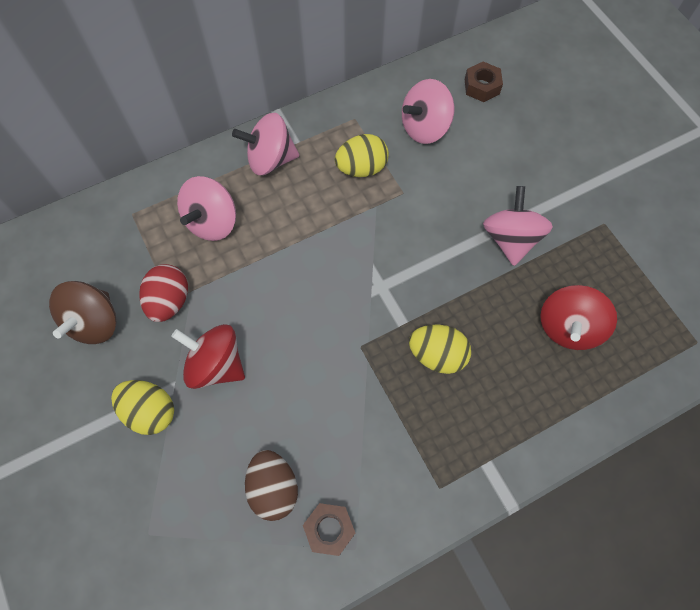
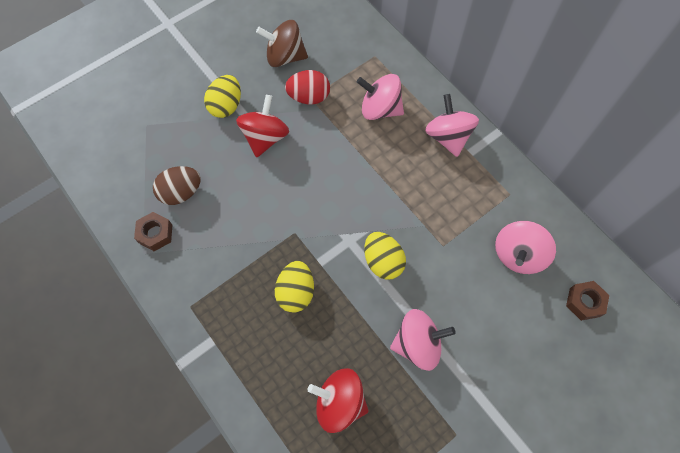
camera: 80 degrees right, 0 degrees up
yellow egg [335,134,389,177] -> yellow egg moved to [364,232,406,280]
pink spinning top [402,79,454,144] -> pink spinning top turned 105 degrees counterclockwise [495,221,556,274]

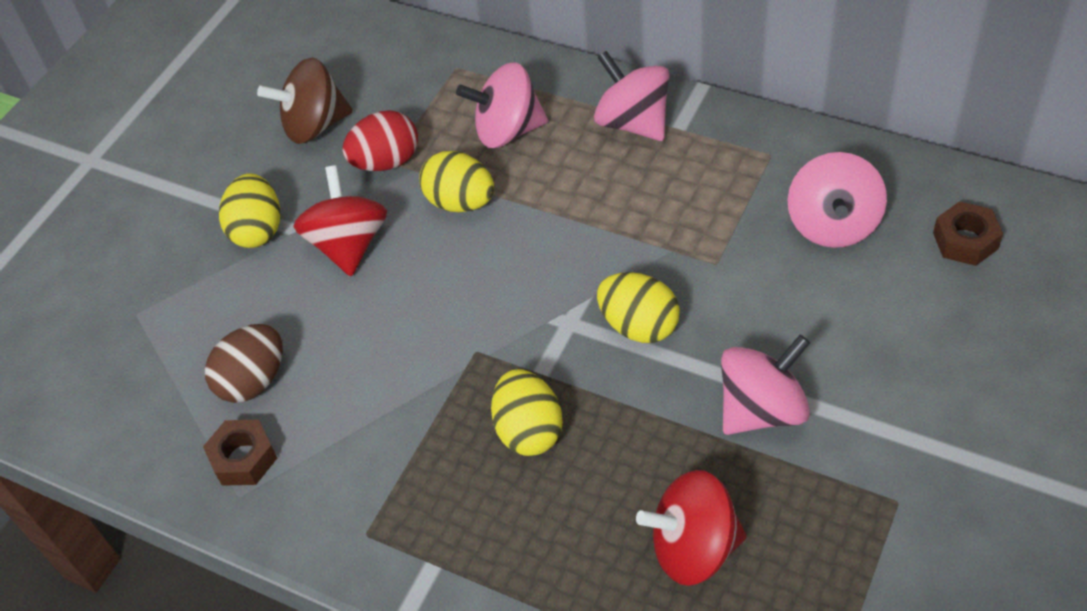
camera: 20 degrees left, 15 degrees down
none -> yellow egg [419,151,494,212]

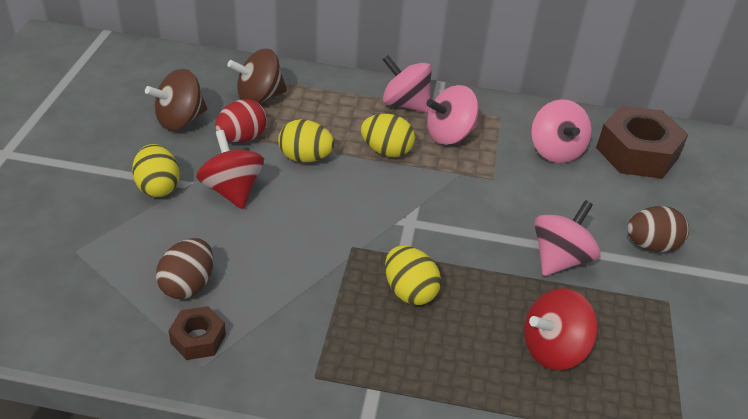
camera: 25 degrees left, 10 degrees down
pink spinning top [456,63,548,148] -> pink spinning top moved to [426,85,479,145]
yellow egg [597,272,680,343] -> yellow egg moved to [360,114,415,157]
brown nut [933,201,1003,266] -> brown nut [596,105,688,179], size x2.00
none -> brown spinning top [227,49,287,103]
none -> brown egg [627,206,689,252]

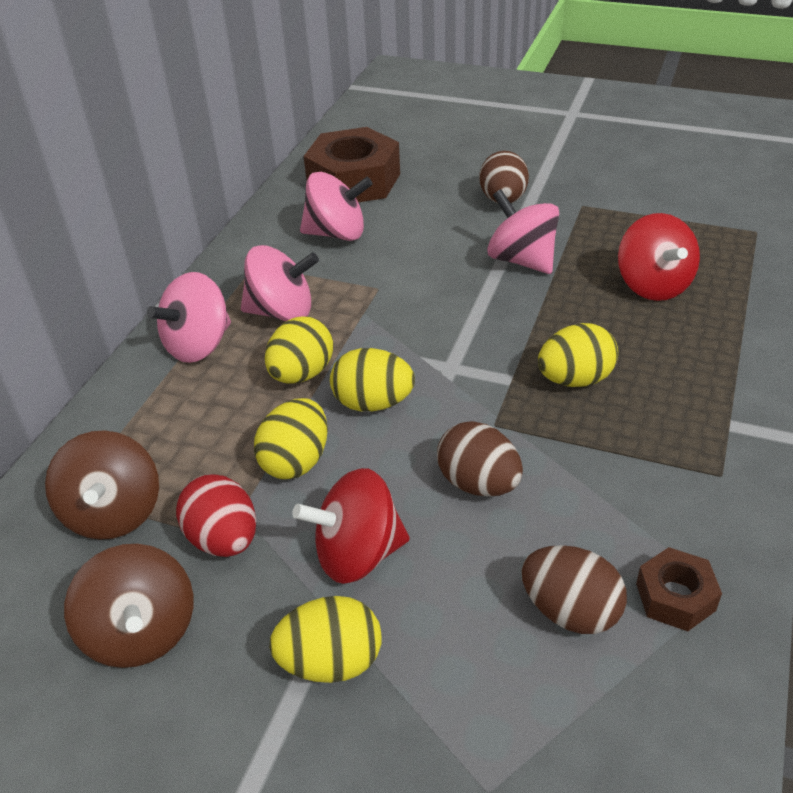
camera: 75 degrees left, 0 degrees up
pink spinning top [426,85,479,145] -> pink spinning top turned 75 degrees counterclockwise [241,245,319,321]
none -> yellow egg [330,348,415,412]
none -> brown egg [437,421,523,497]

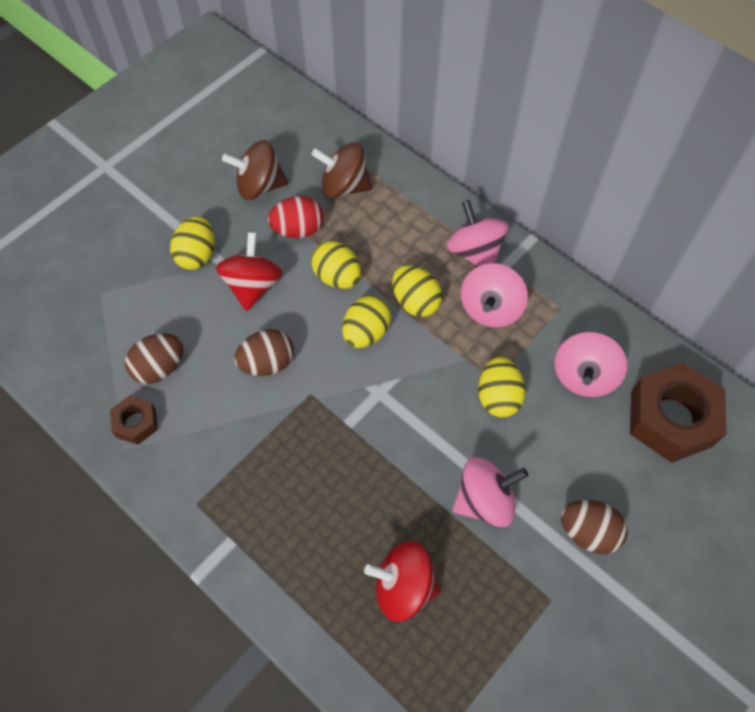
camera: 110 degrees right, 20 degrees up
yellow egg [538,323,618,387] -> yellow egg moved to [478,357,525,417]

